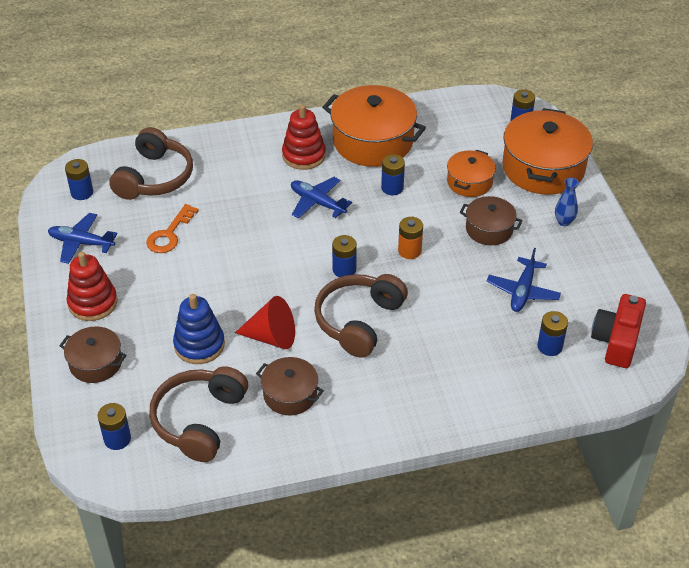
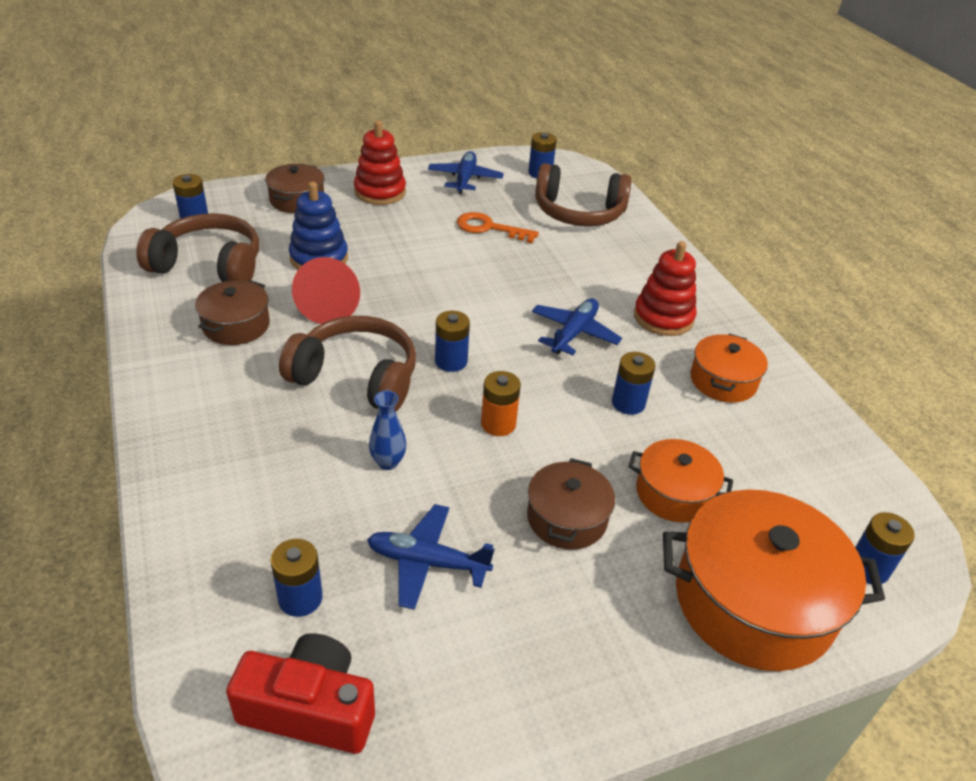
camera: 80 degrees right, 5 degrees down
orange pot [322,85,426,167] -> orange pot [690,334,768,403], size x0.55
blue vase [555,178,579,226] -> blue vase moved to [369,390,406,470]

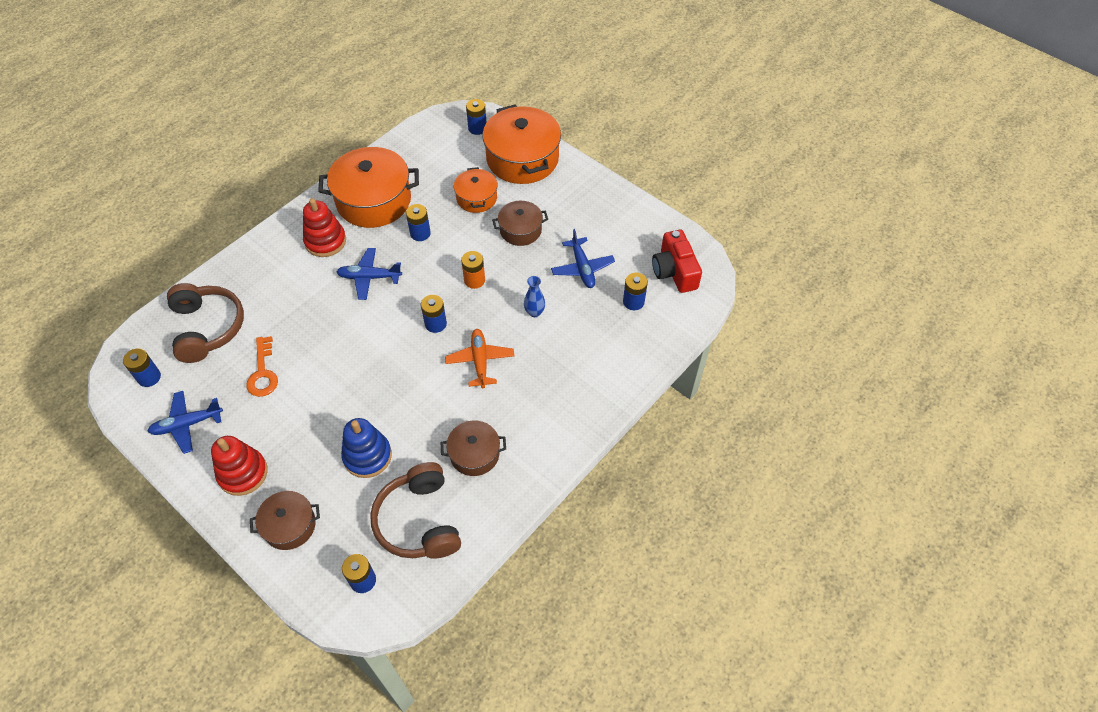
camera: 115 degrees left, 15 degrees up
brown headphones [279,316,416,412] -> orange plane [445,329,515,388]
red cone [292,257,360,324] -> none
orange pot [690,334,768,403] -> orange pot [318,147,419,228], size x1.83

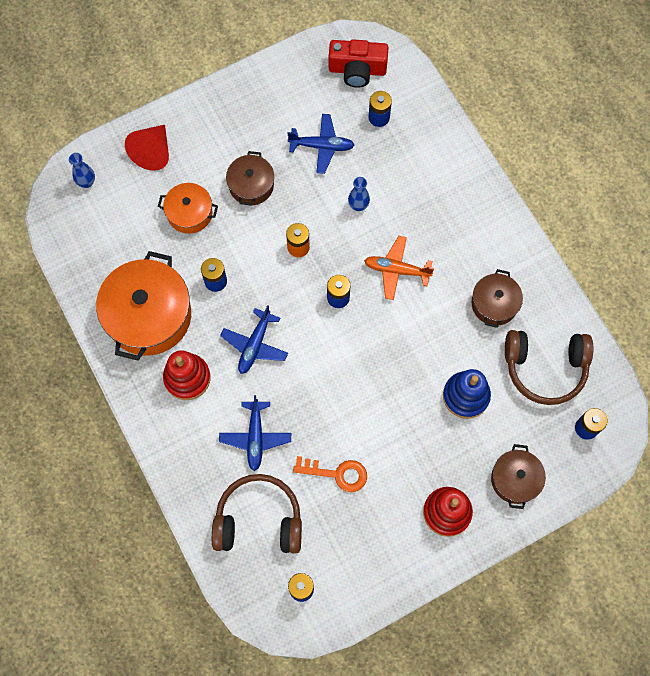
camera: 70 degrees left, 15 degrees up
blue plane [147,391,223,454] -> blue plane moved to [219,395,291,471]
blue battery [466,99,487,135] -> blue vase [69,153,95,188]
orange pot [482,105,561,184] -> red cone [125,125,169,171]

